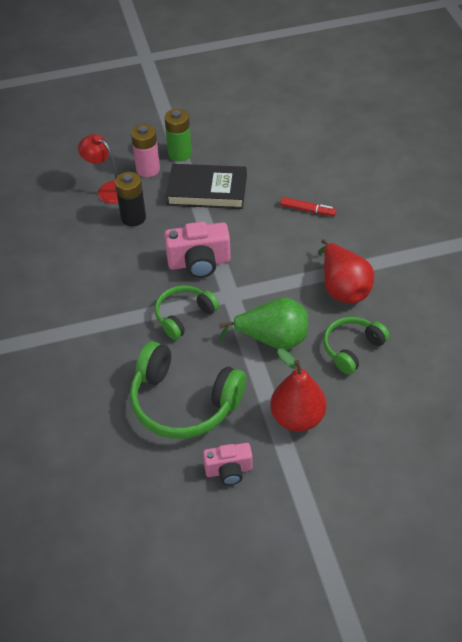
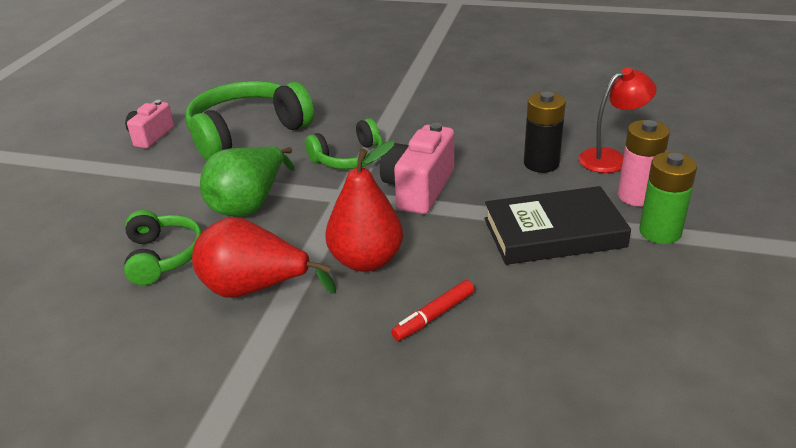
camera: 120 degrees right, 15 degrees down
green headphones [155,285,219,340] -> green headphones turned 75 degrees clockwise [305,118,383,169]
black book [166,164,247,209] -> black book turned 45 degrees clockwise [484,186,631,265]
red pear [270,348,327,432] -> red pear moved to [325,141,403,272]

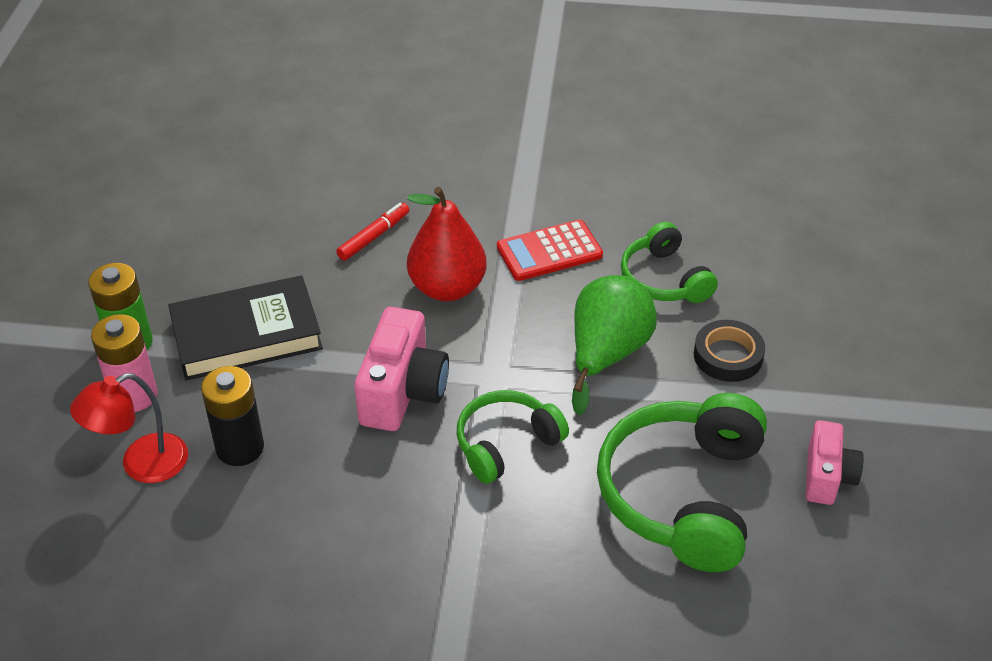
camera: 170 degrees right, 10 degrees up
green headphones [185,81,314,160] -> green headphones turned 150 degrees clockwise [597,393,767,572]
red pear [192,217,336,298] -> red calculator [497,220,603,281]
none -> black tape [694,320,765,382]

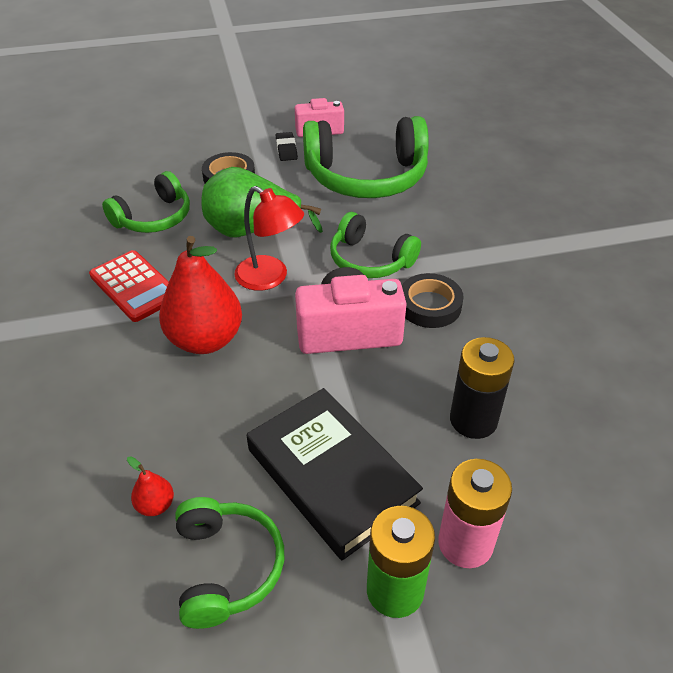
camera: 110 degrees left, 0 degrees up
red lamp [70,373,188,483] -> red lamp moved to [234,186,304,291]
red marker [336,203,409,261] -> none
none -> red pear [127,456,174,516]
none -> green headphones [175,497,284,629]
none -> black eraser [276,132,298,161]
none -> black tape [402,273,464,328]

